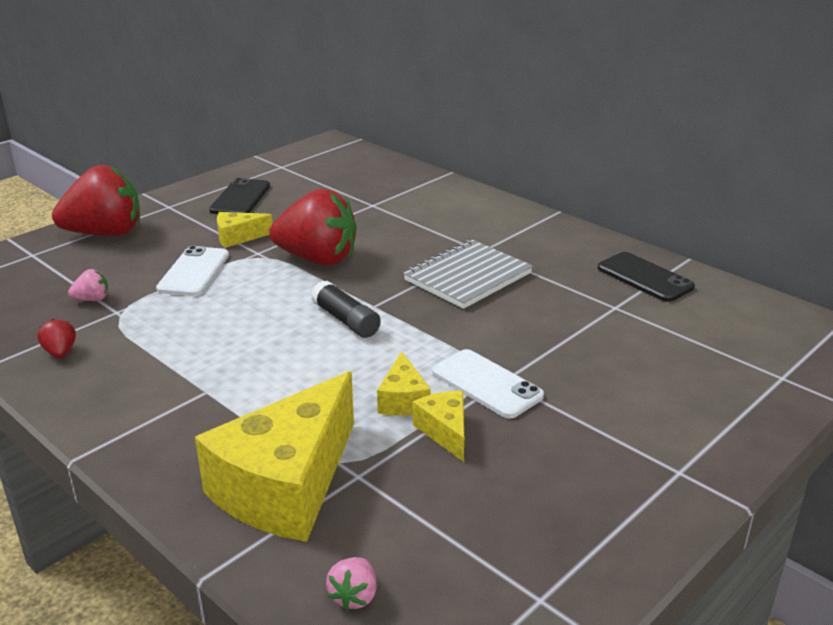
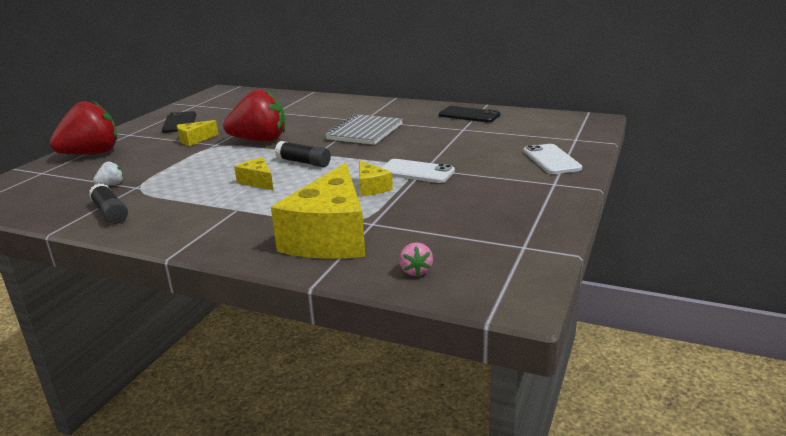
camera: 20 degrees left, 5 degrees down
red strawberry [37,319,76,358] -> black glue stick [89,183,128,224]
pink strawberry [68,269,108,301] -> white strawberry [93,161,123,186]
white phone [156,246,229,296] -> white phone moved to [523,144,582,174]
yellow cheese [413,391,464,462] -> yellow cheese moved to [234,157,273,190]

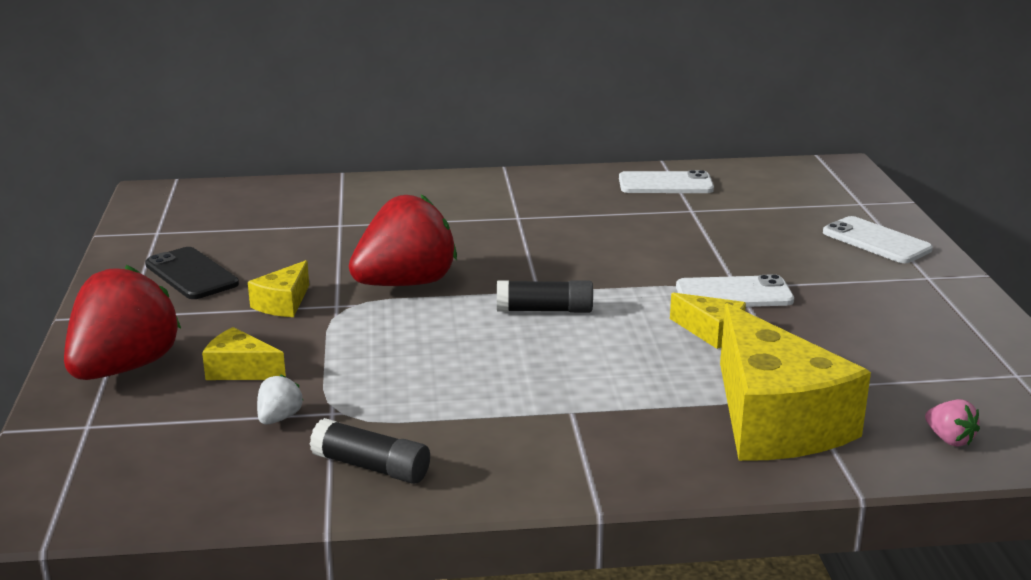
camera: 30 degrees left, 0 degrees up
yellow cheese [234,157,273,190] -> yellow cheese moved to [202,327,286,380]
grey notebook [325,114,403,145] -> none
black phone [439,106,500,123] -> white phone [619,170,714,193]

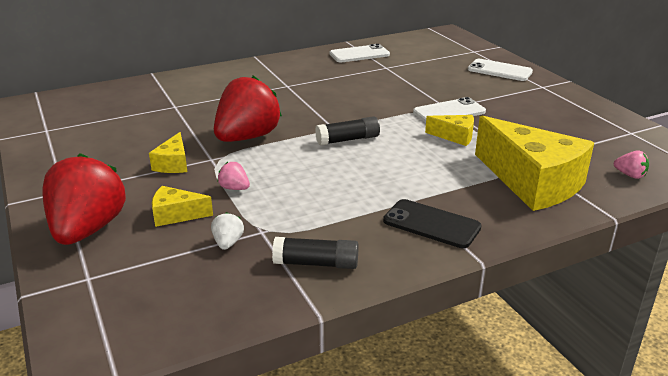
camera: 20 degrees left, 5 degrees up
black phone [145,247,239,299] -> black phone moved to [383,199,482,248]
none -> pink strawberry [217,162,250,190]

